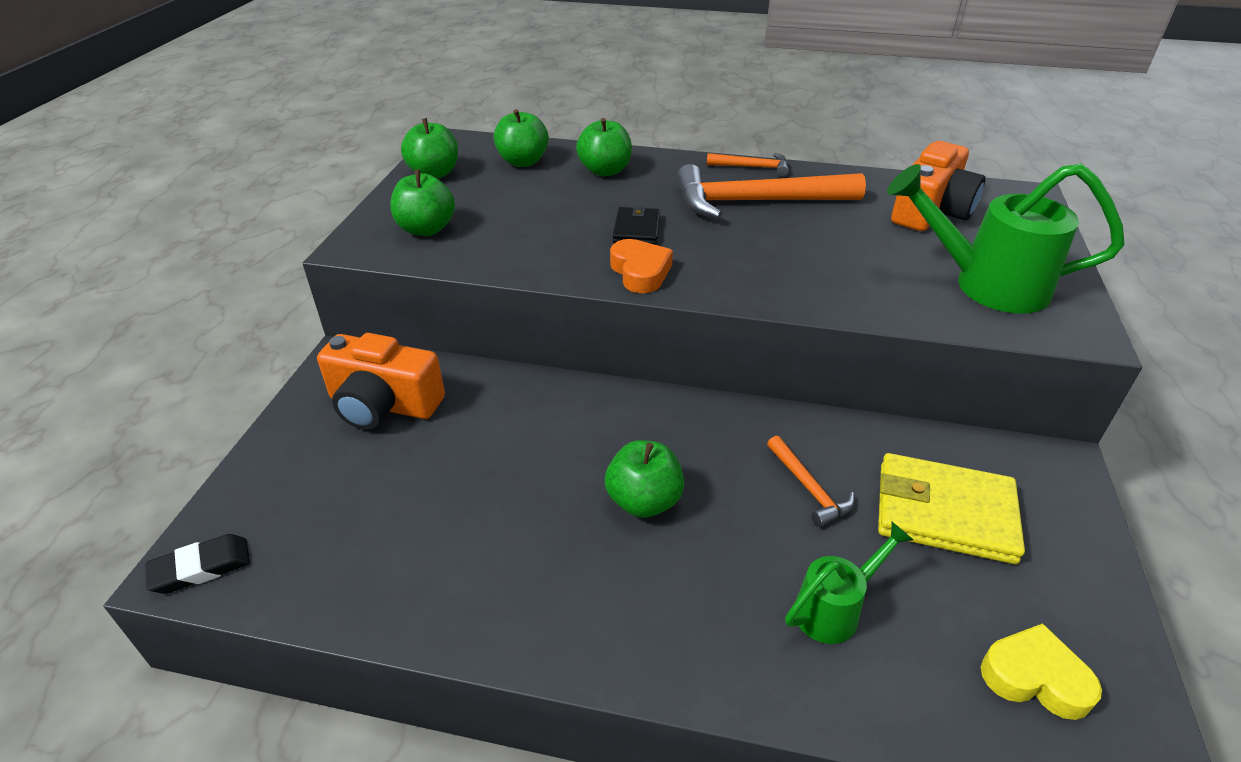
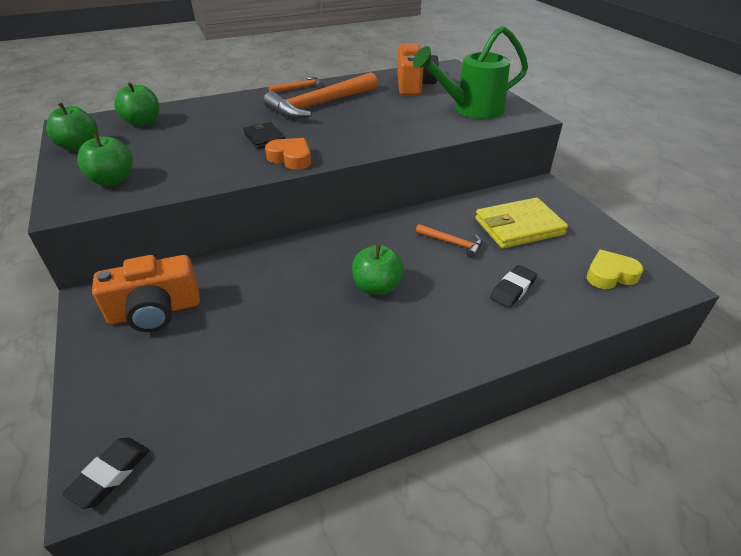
camera: 35 degrees left, 0 degrees up
green apple [576,118,632,176] -> none
green watering can [785,522,913,644] -> black eraser [490,265,537,308]

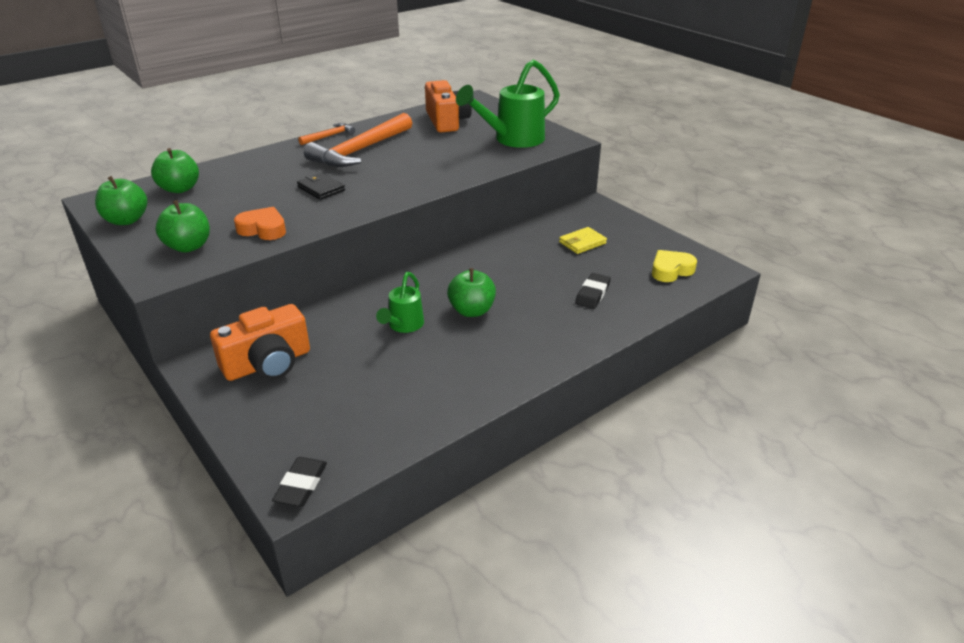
camera: 15 degrees left, 5 degrees down
orange heart [265,138,311,170] -> orange heart moved to [234,207,286,240]
orange hammer [416,224,482,258] -> none
yellow wallet [475,197,568,249] -> yellow wallet [559,227,607,254], size x0.56
none -> green watering can [376,272,424,333]

